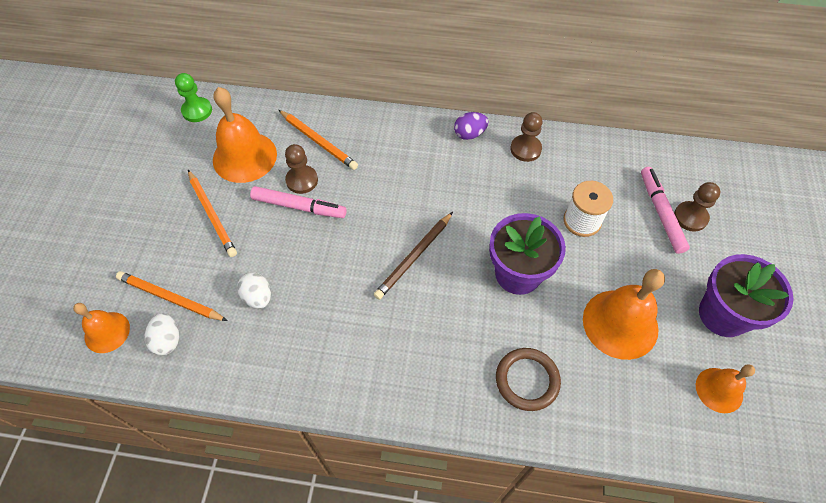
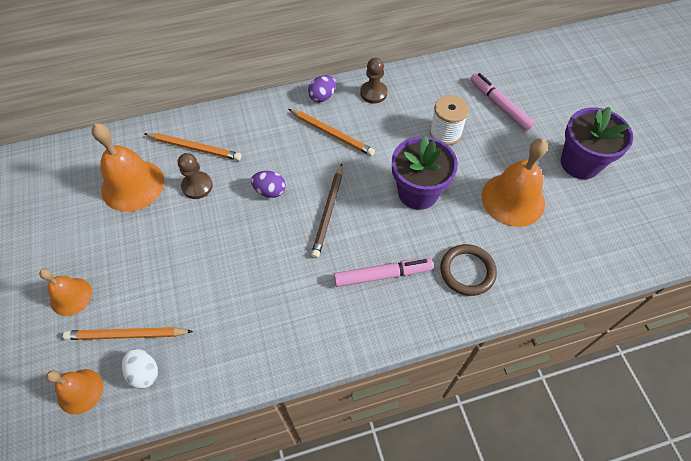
camera: 25 degrees left, 0 degrees up
green pawn [175,73,212,122] -> none
orange pencil [188,170,237,257] -> orange pencil moved to [289,109,375,156]
white egg [237,272,271,309] -> none
pink marker [250,186,347,218] -> pink marker moved to [334,258,434,287]
brown pawn [674,182,720,232] -> none
orange bell [696,364,755,413] -> orange bell moved to [39,269,92,316]
none -> purple egg [251,171,286,198]

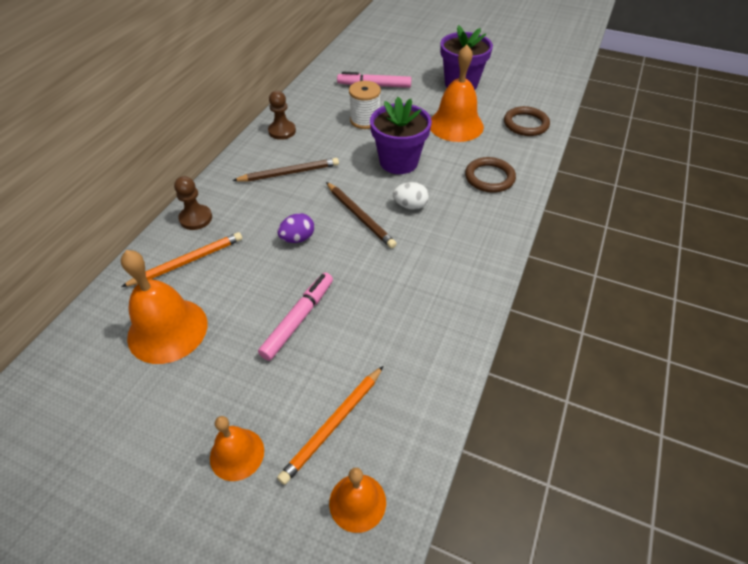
camera: 50 degrees left, 10 degrees down
white egg [122,348,158,389] -> white egg moved to [393,182,429,210]
brown pawn [178,153,213,199] -> brown pawn moved to [174,176,212,230]
orange pencil [289,109,375,156] -> brown pencil [232,158,339,182]
purple egg [308,75,336,102] -> none
pink marker [334,258,434,287] -> pink marker moved to [258,273,333,361]
none -> brown ring [504,106,550,136]

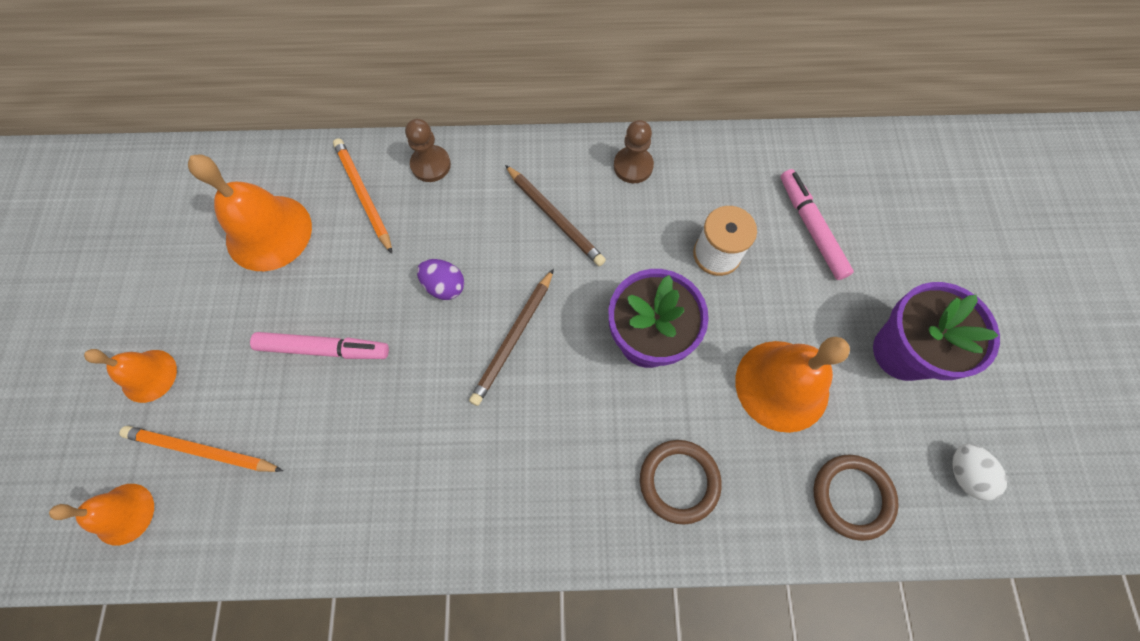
camera: 65 degrees right, 20 degrees up
orange pencil [121,232,242,287] -> orange pencil turned 150 degrees counterclockwise [333,138,392,254]
white egg [393,182,429,210] -> white egg moved to [952,443,1007,500]

